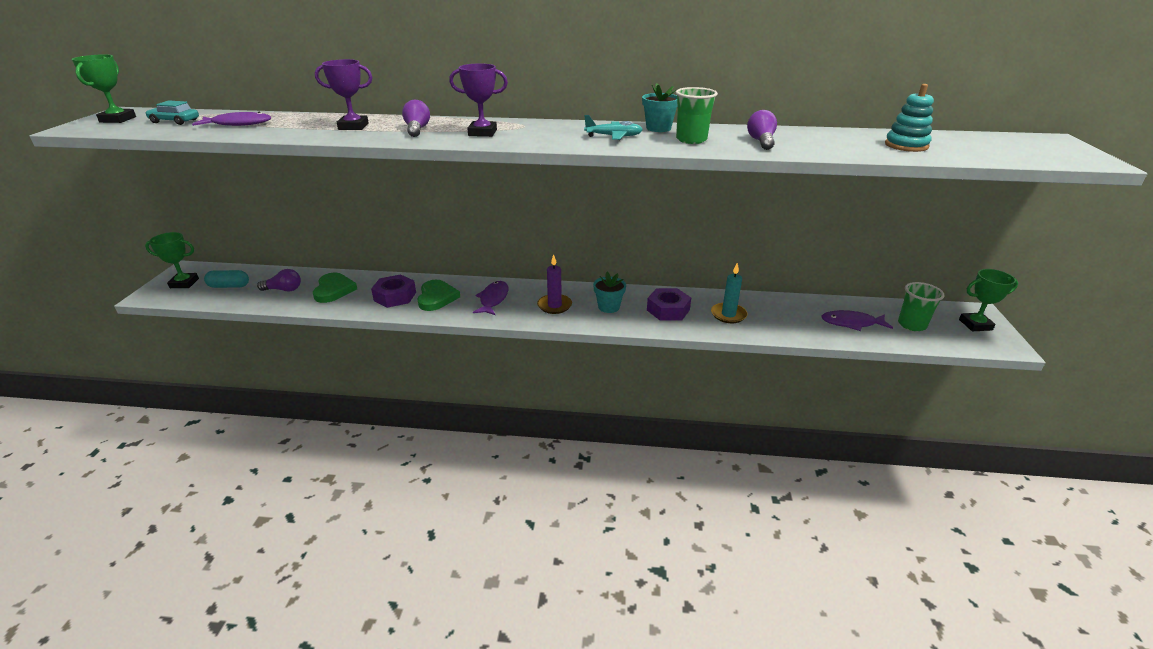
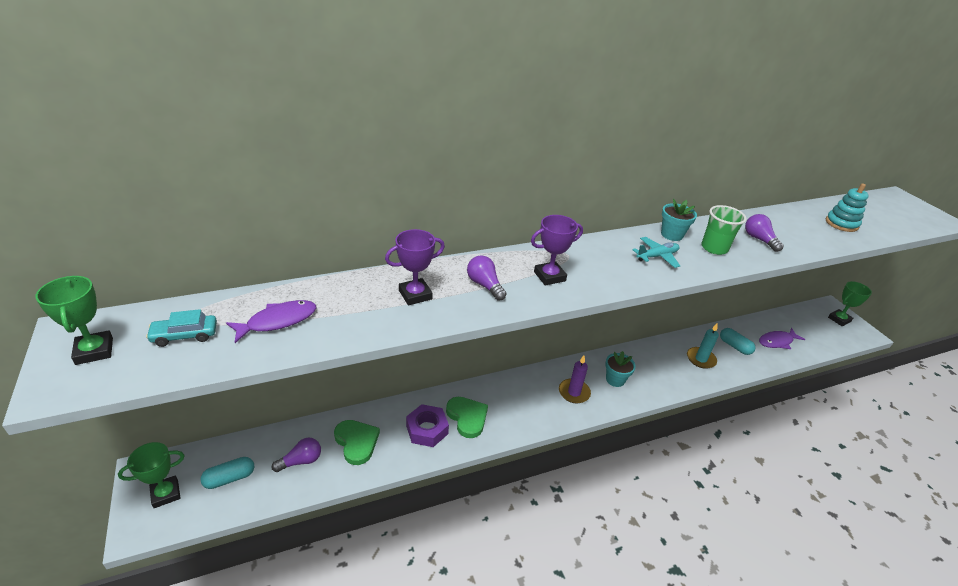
camera: 30 degrees left, 5 degrees up
purple fish [473,281,508,315] -> none
purple nut [647,288,691,321] -> none
green cup [898,282,945,331] -> none
none -> turquoise capsule [720,328,756,355]

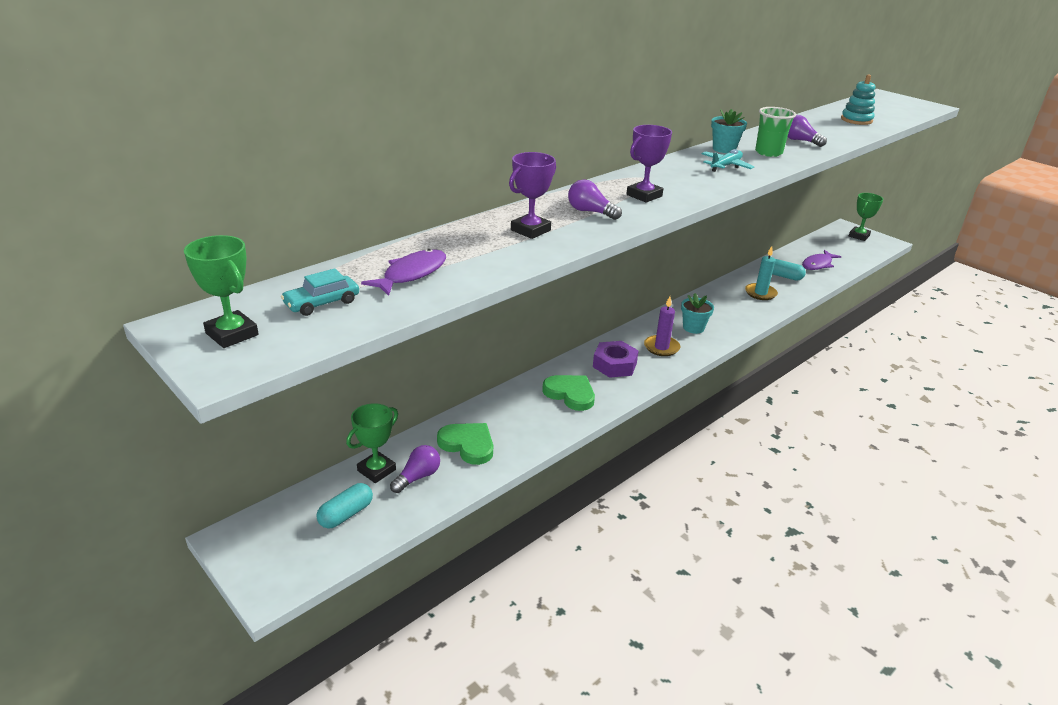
camera: 20 degrees left, 5 degrees down
green trophy [118,442,184,508] -> green trophy moved to [346,403,398,483]
purple nut [406,404,449,447] -> purple nut moved to [593,341,639,378]

